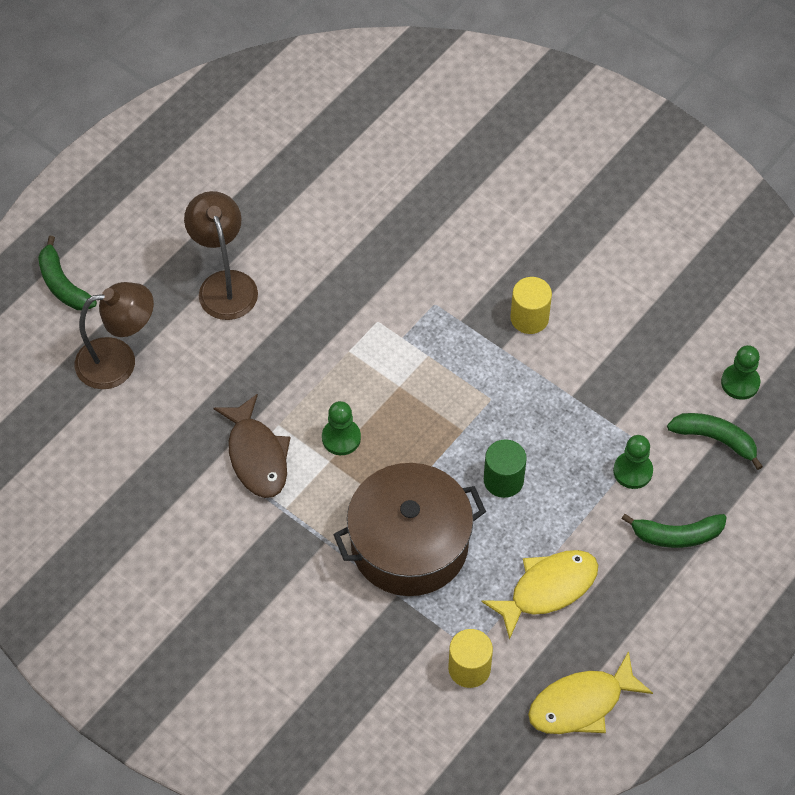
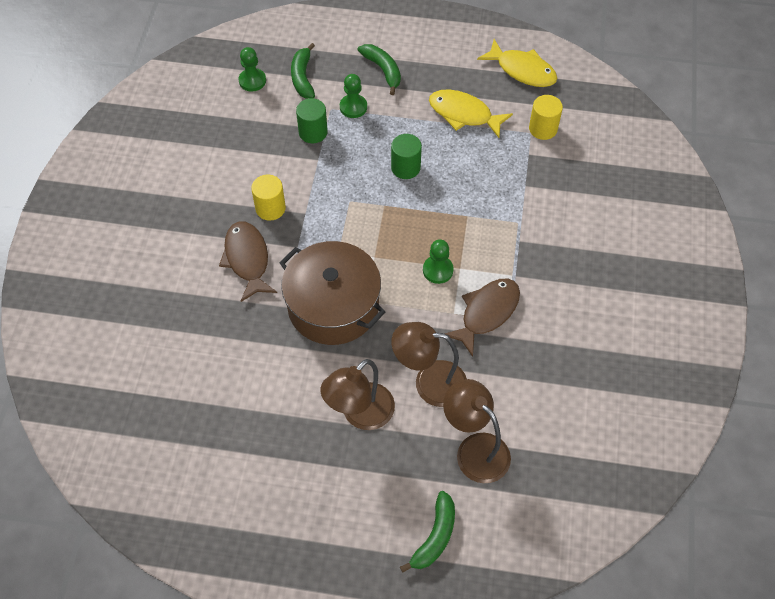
camera: 120 degrees left, 0 degrees up
brown pot [333,463,486,596] -> brown pot moved to [280,241,385,345]
none -> brown fish [219,221,277,302]
none -> green cylinder [296,98,328,143]
none -> brown lamp [391,322,467,407]

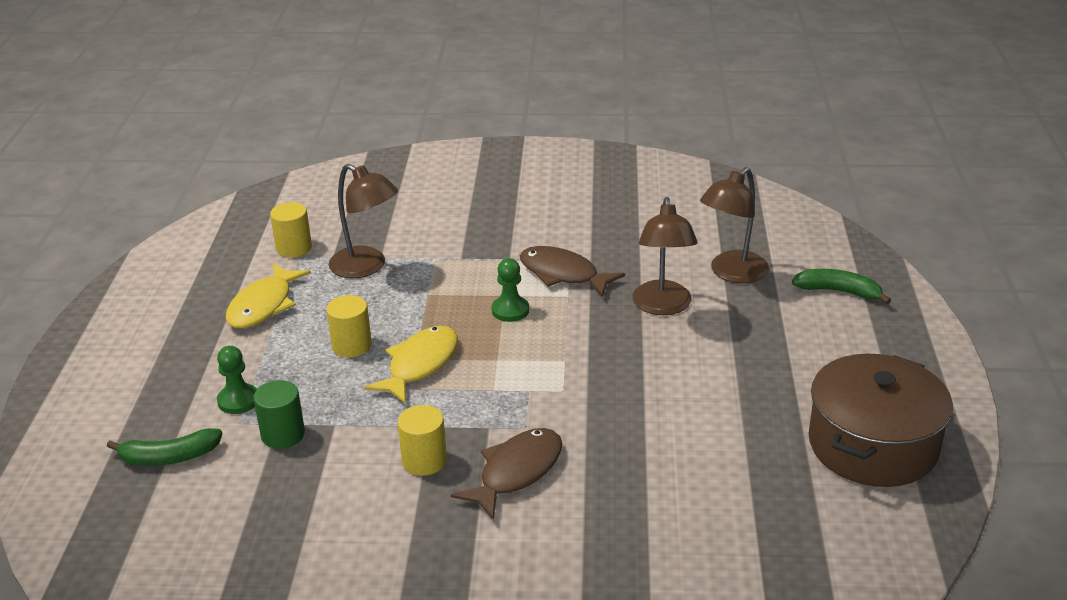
camera: 95 degrees left, 25 degrees down
brown fish [219,221,277,302] -> brown fish turned 150 degrees clockwise [451,428,562,520]
green pawn [238,47,266,91] -> none
brown pot [280,241,385,345] -> brown pot moved to [808,354,953,487]
brown lamp [320,359,395,430] -> brown lamp moved to [329,164,398,278]
green banana [358,44,401,95] -> none
green cylinder [391,134,422,179] -> yellow cylinder [326,295,372,357]
yellow fish [477,39,557,87] -> yellow fish moved to [364,326,458,404]

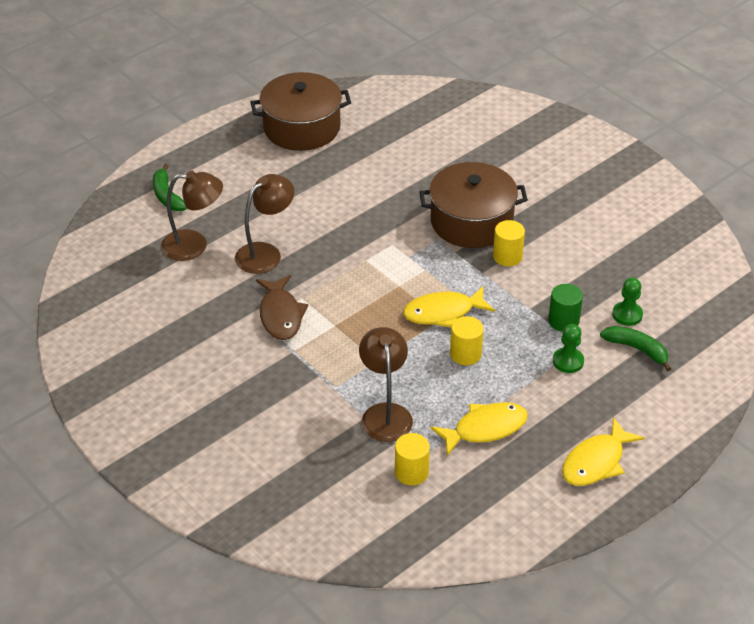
camera: 135 degrees left, 10 degrees up
brown fish [451,428,562,520] -> brown pot [419,162,528,248]
green pawn [492,258,529,322] -> green pawn moved to [612,277,643,326]
none -> yellow fish [562,417,645,486]

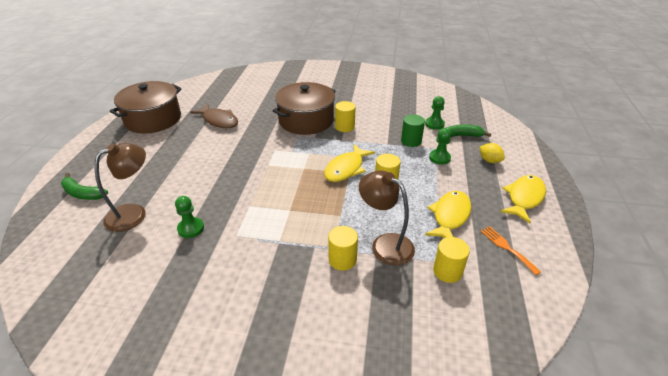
camera: 40 degrees left, 5 degrees down
brown lamp [235,174,294,274] -> none
brown fish [256,275,309,340] -> brown fish moved to [190,103,238,128]
yellow fish [562,417,645,486] -> yellow fish turned 150 degrees counterclockwise [500,175,546,224]
none -> green pawn [175,196,204,238]
none -> yellow cylinder [328,226,358,271]
none -> yellow lemon [480,143,505,163]
none -> orange fork [480,226,541,275]

